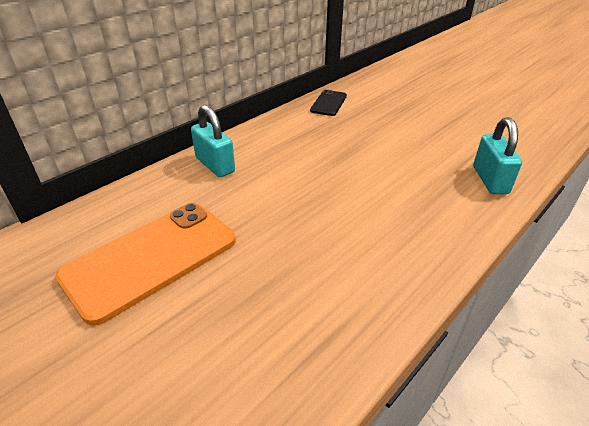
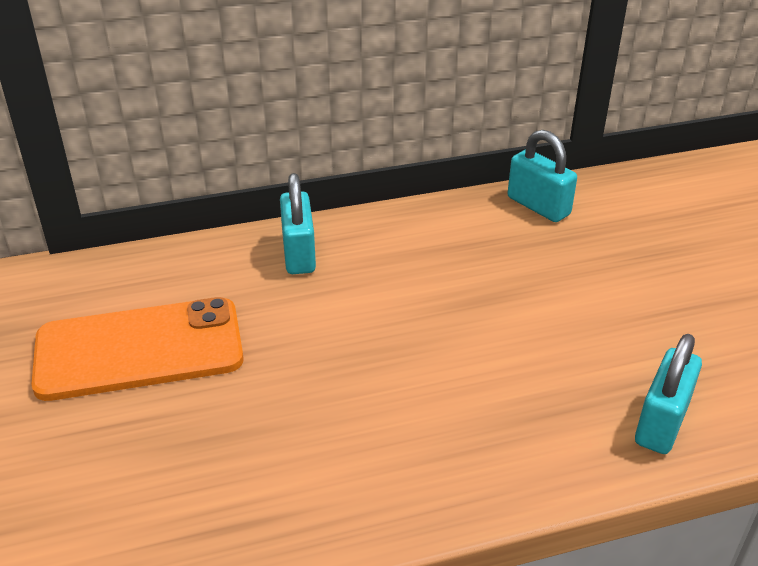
camera: 30 degrees right, 0 degrees up
black phone [310,90,347,116] -> turquoise padlock [508,130,577,222]

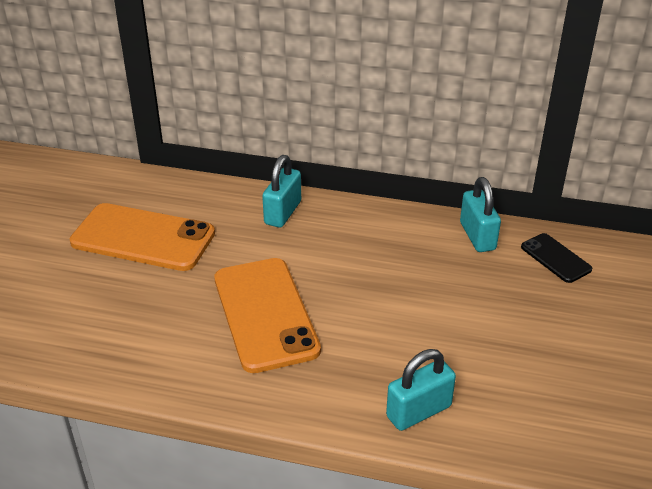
camera: 30 degrees right, 0 degrees up
none -> orange phone [214,258,321,373]
none -> black phone [521,233,592,283]

